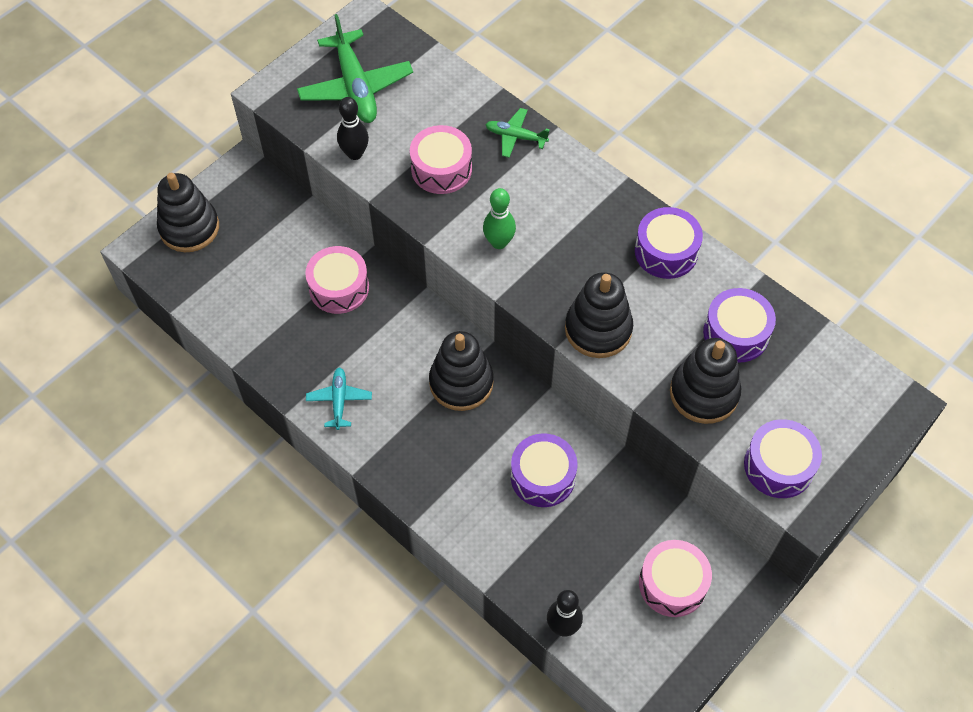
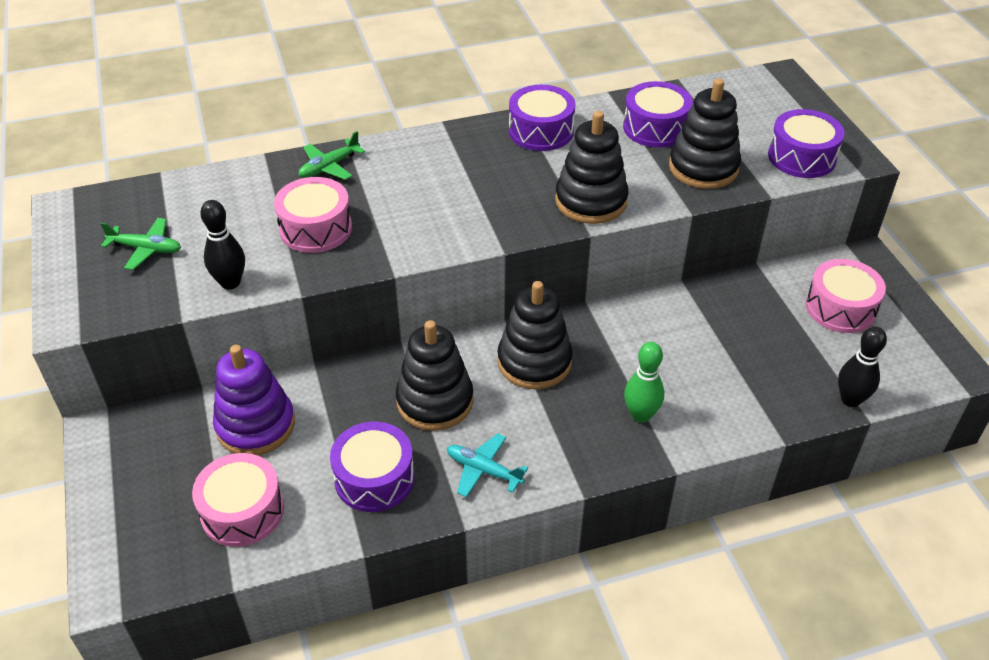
camera: 60 degrees left, 15 degrees down
black stacking toy [157,173,219,252] -> black stacking toy moved to [396,320,474,431]
green plane [297,14,413,123] -> green plane [101,218,181,270], size x0.53
pink drum [305,246,369,314] -> pink drum moved to [192,453,284,547]
green bowling pin [483,188,516,249] -> green bowling pin moved to [624,342,664,423]
purple drum [511,433,577,507] -> purple drum moved to [330,422,415,512]
none -> purple stacking toy [213,345,295,455]

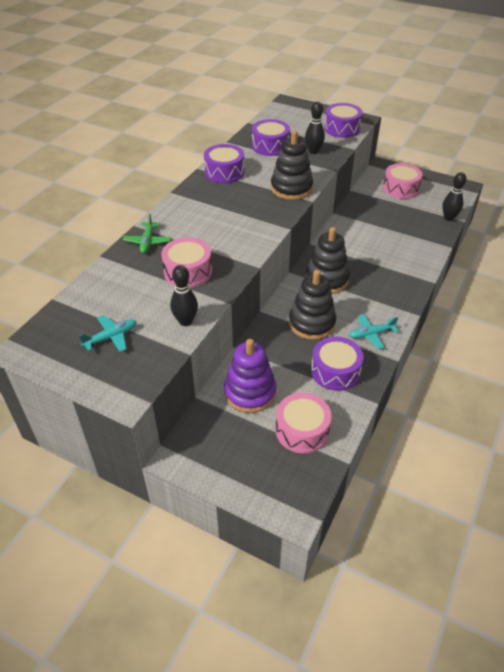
camera: 45 degrees left, 0 degrees up
green plane [101,218,181,270] -> turquoise plane [79,315,136,352]
green bowling pin [624,342,664,423] -> none
black stacking toy [669,79,741,189] -> black bowling pin [305,102,325,154]

